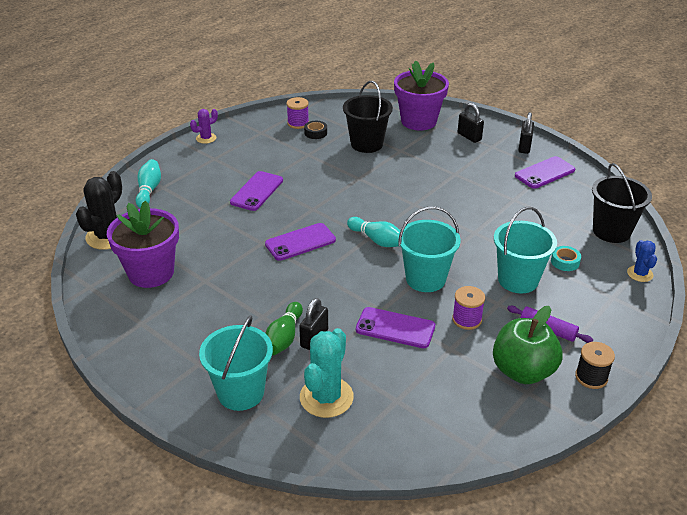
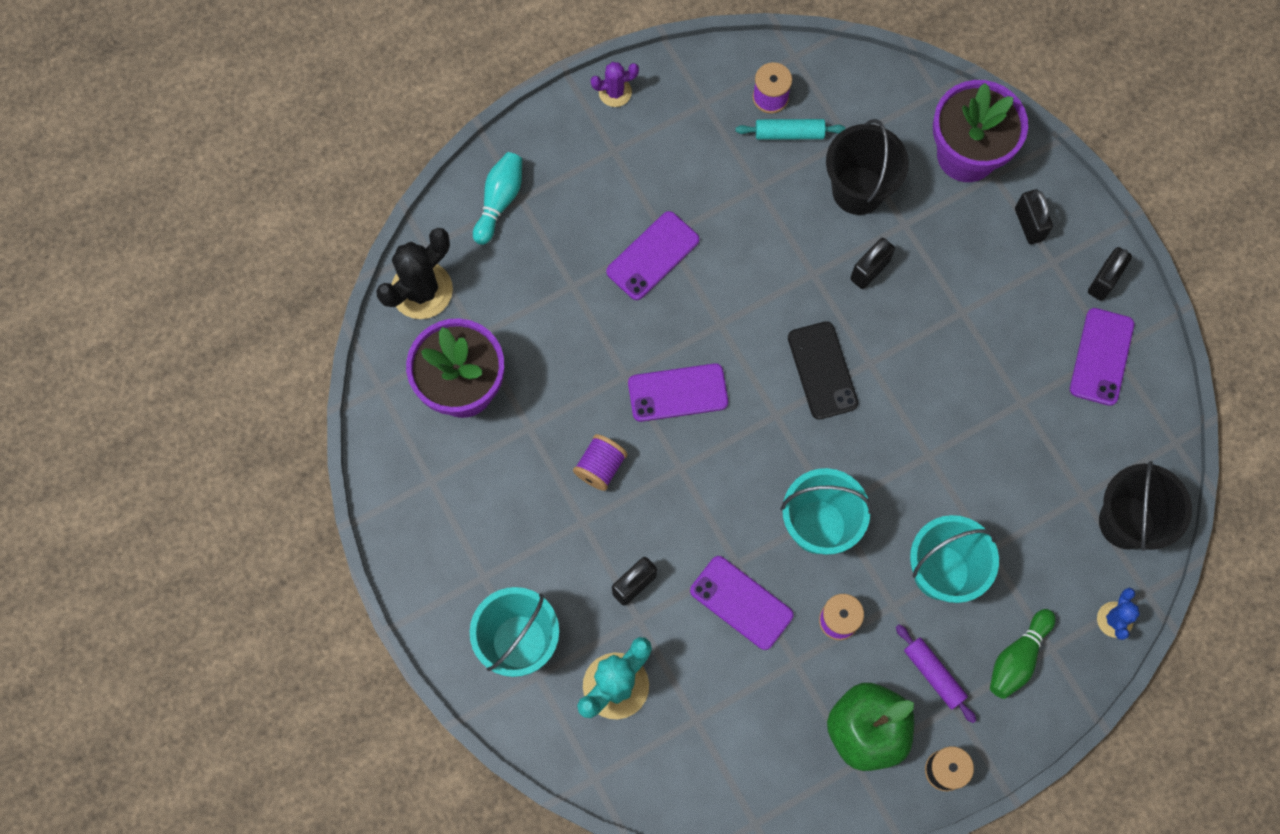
camera: 20 degrees right, 35 degrees up
green bowling pin [265,302,303,355] -> green bowling pin moved to [990,609,1056,699]
black tape [304,121,327,139] -> turquoise rolling pin [735,119,845,140]
turquoise bowling pin [347,217,400,247] -> none
purple phone [515,156,575,189] -> purple phone turned 60 degrees counterclockwise [1070,308,1134,406]
turquoise tape [551,246,581,271] -> none
none -> purple spool [573,434,628,491]
none -> black phone [788,321,858,420]
none -> black padlock [850,238,895,289]

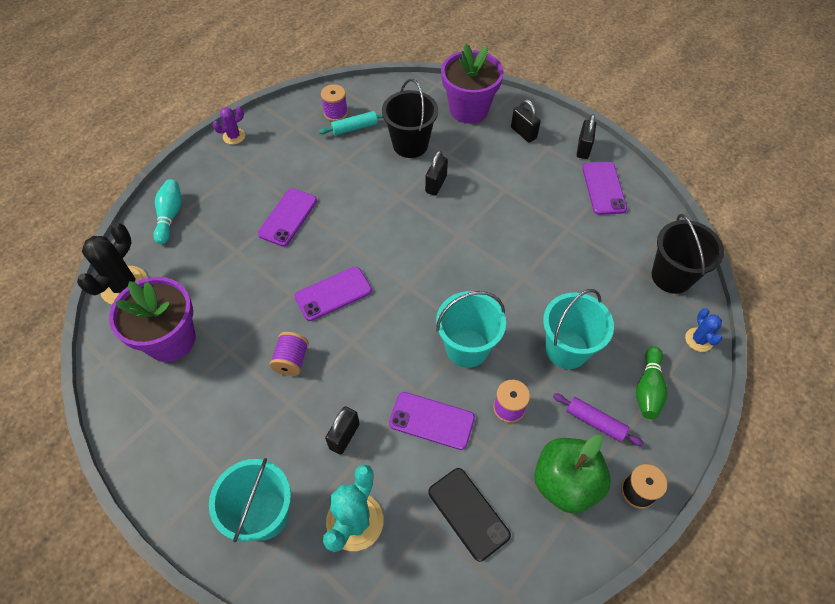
camera: 20 degrees left, 15 degrees down
black phone [788,321,858,420] -> black phone moved to [428,468,511,562]

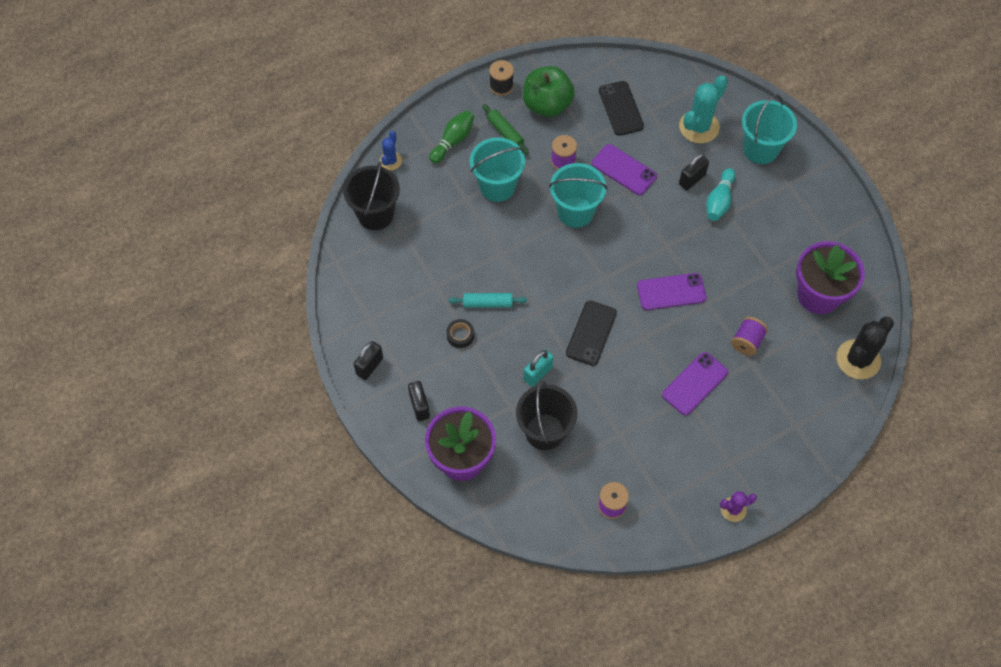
camera: 160 degrees left, 5 degrees up
turquoise bowling pin [153,179,182,244] -> turquoise bowling pin moved to [706,168,736,221]
purple spool [269,332,309,376] -> purple spool moved to [731,317,768,356]
turquoise rolling pin [319,111,383,135] -> turquoise rolling pin moved to [449,293,527,308]
black padlock [425,150,448,196] -> turquoise padlock [523,349,553,387]
purple rolling pin [553,393,644,446] -> green rolling pin [482,104,529,155]
purple phone [582,162,627,215] -> none
none -> black tape [446,319,474,348]
none -> black phone [566,301,617,366]

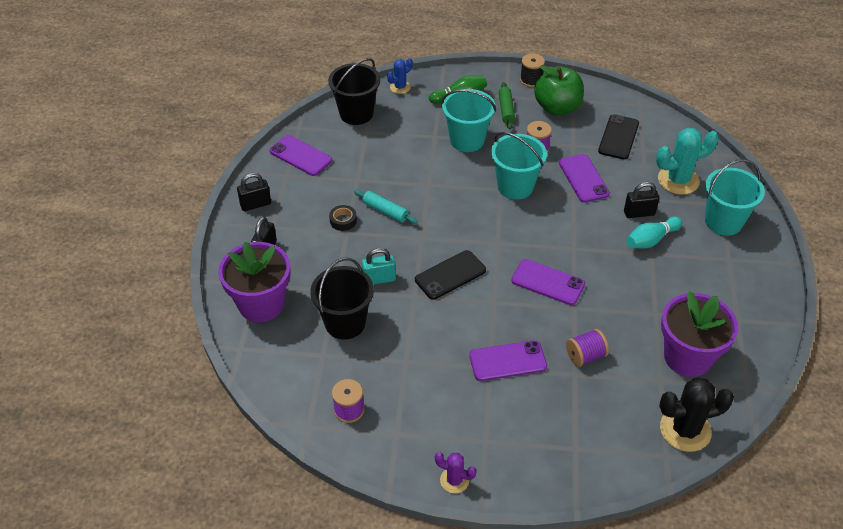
camera: 35 degrees right, 15 degrees down
none -> purple phone [270,135,332,176]

